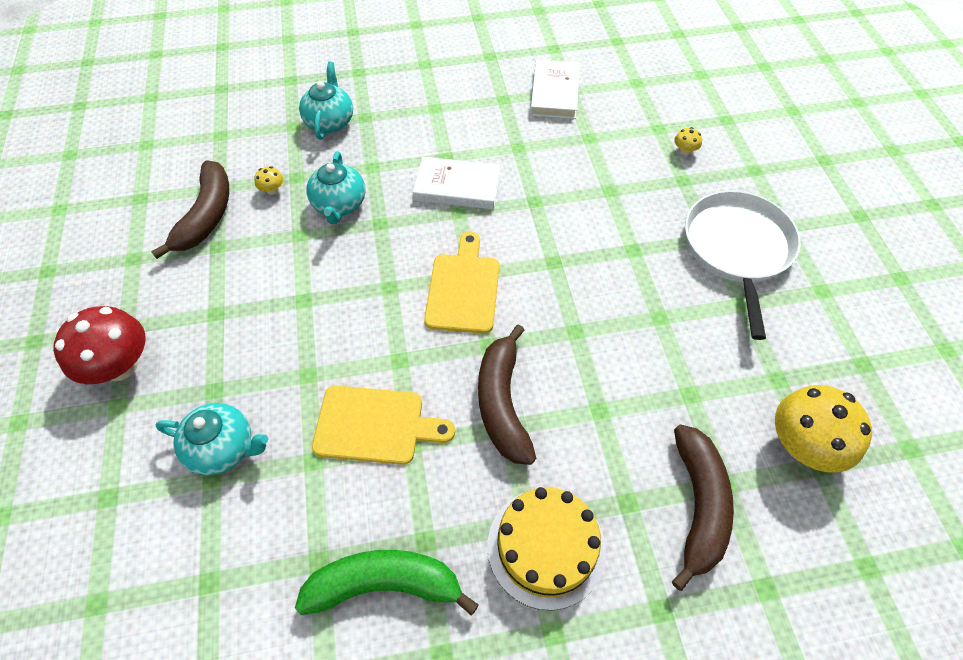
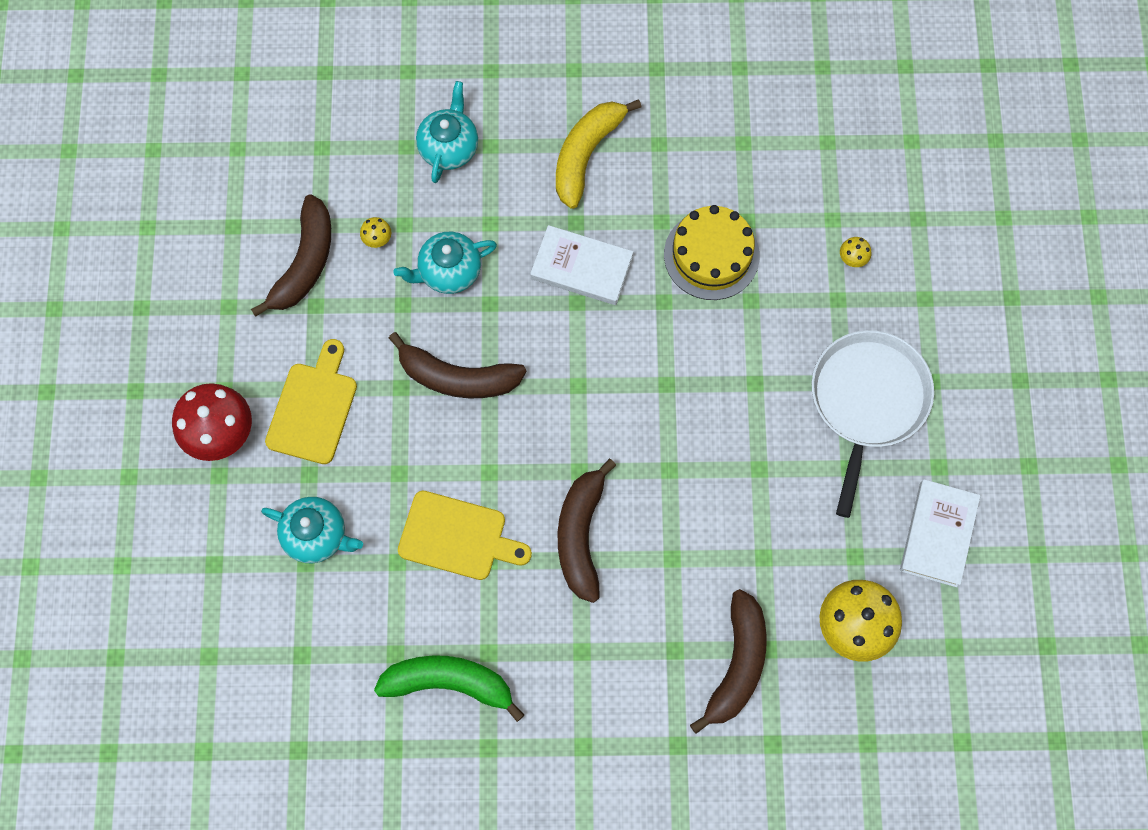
camera: 10 degrees right, 15 degrees up
turquoise teapot [306,151,366,224] -> turquoise teapot turned 60 degrees clockwise [393,232,497,294]
yellow cutting board [424,231,499,334] -> yellow cutting board moved to [265,339,357,464]
yellow cake [487,487,606,610] -> yellow cake moved to [664,205,760,300]
white book [530,60,580,119] -> white book moved to [900,479,981,587]
none -> brown banana [389,332,526,398]
none -> yellow banana [556,99,641,209]

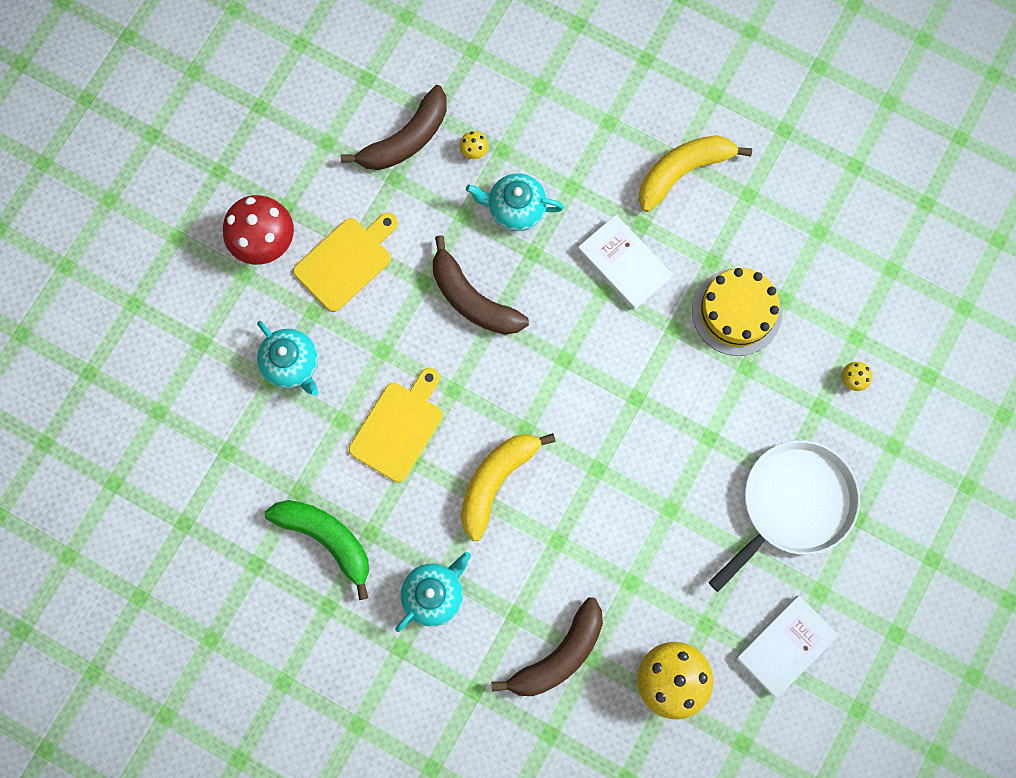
camera: 30 degrees right, 5 degrees up
yellow cutting board [398,491,532,580] -> yellow cutting board turned 105 degrees counterclockwise [349,368,443,482]
turquoise teapot [416,81,478,183] -> turquoise teapot moved to [396,552,471,632]
brown banana [558,459,616,603] -> yellow banana [461,433,556,541]

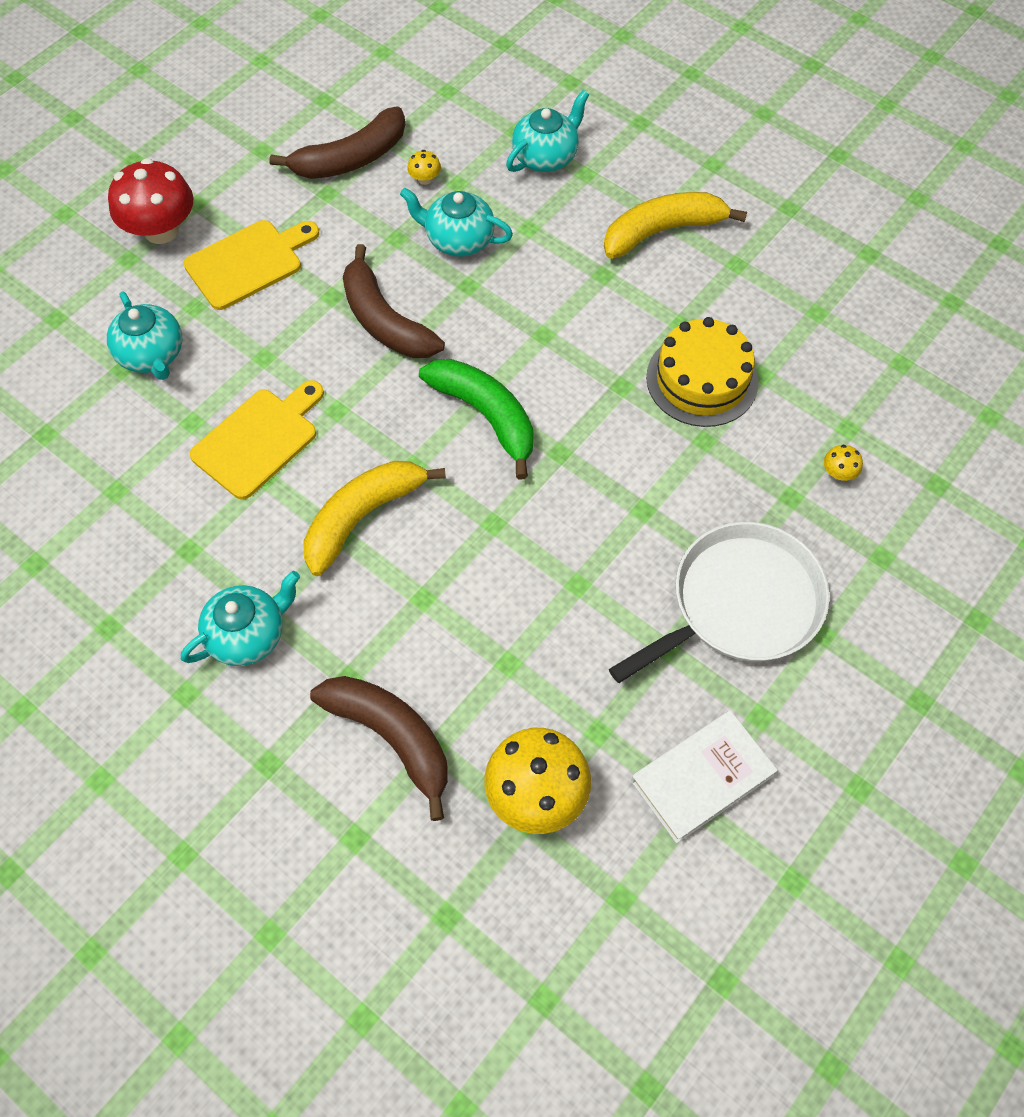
camera: 10 degrees right, 15 degrees down
green banana [265,500,369,600] -> green banana moved to [419,359,534,480]
brown banana [492,597,603,696] -> brown banana turned 105 degrees counterclockwise [310,676,448,821]
white book [578,215,673,310] -> none
none -> turquoise teapot [506,90,589,172]

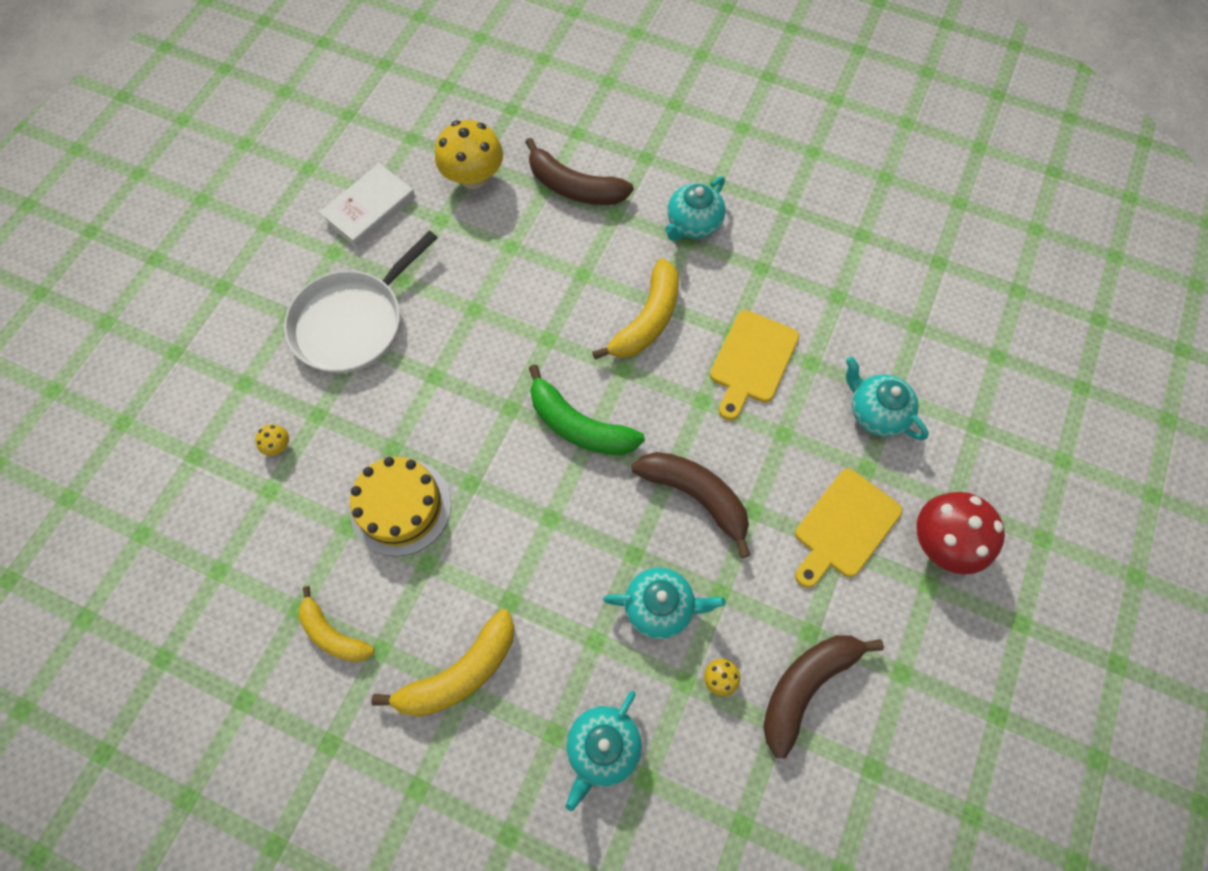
camera: 165 degrees right, 5 degrees up
none -> yellow banana [299,586,375,662]

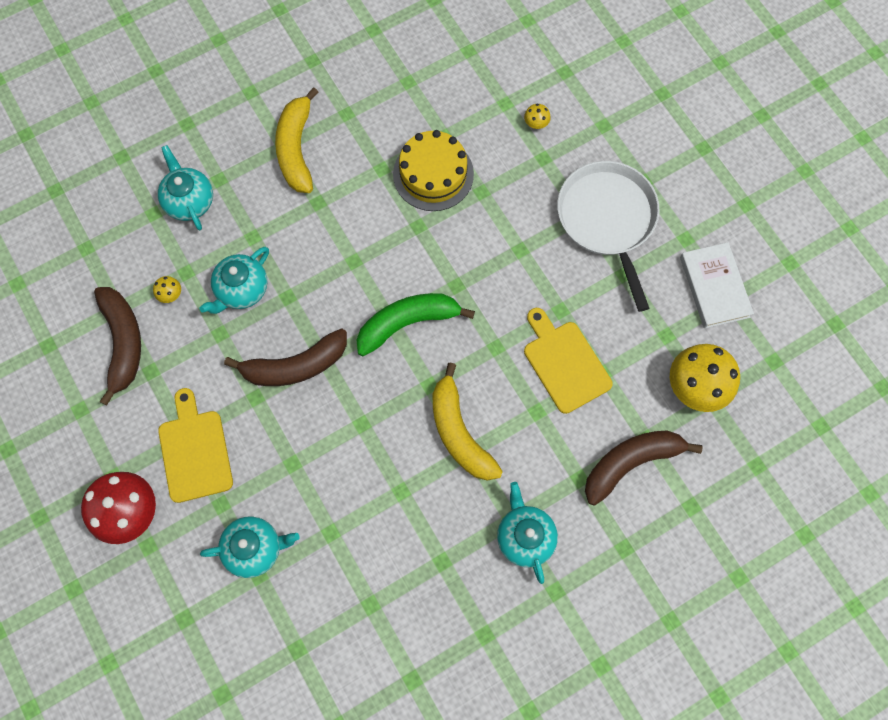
camera: 125 degrees right, 5 degrees up
yellow banana [299,586,375,662] -> none
yellow cutting board [710,310,799,421] -> yellow cutting board moved to [524,308,613,414]

